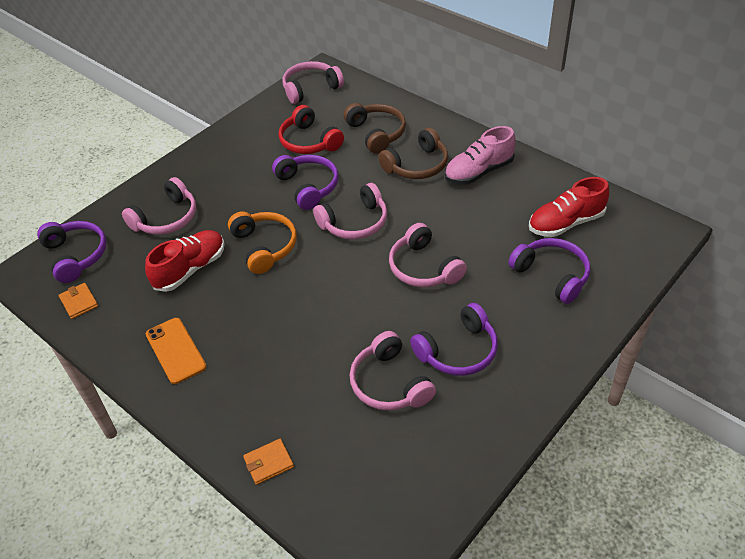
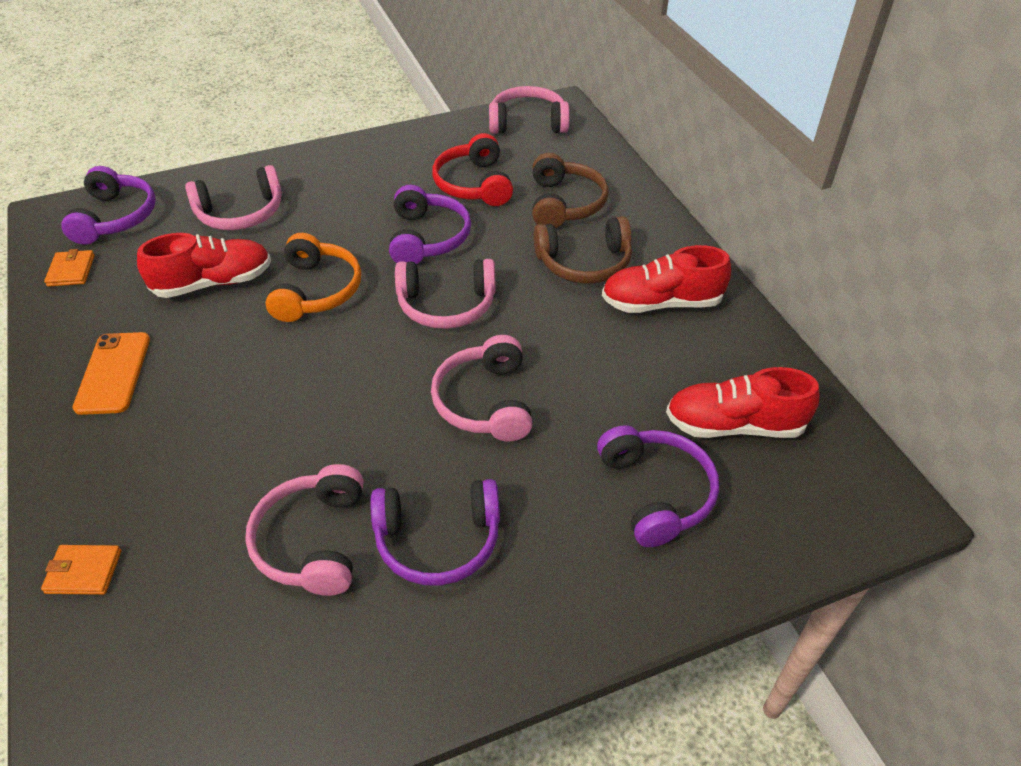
camera: 25 degrees right, 0 degrees up
pink shoe [445,126,516,185] -> red shoe [602,245,731,313]

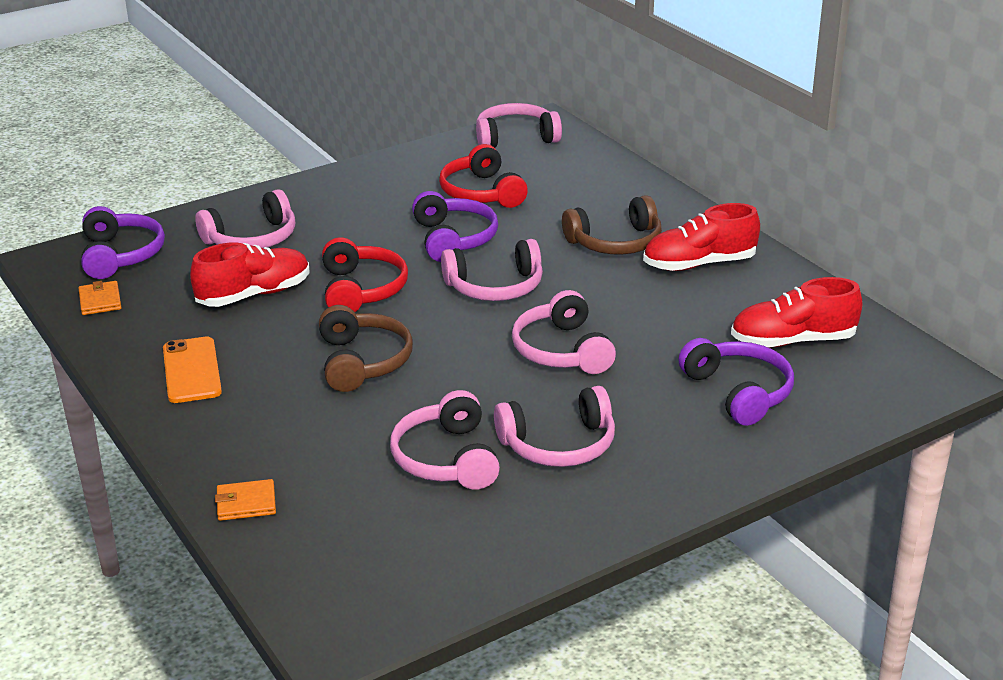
camera: 10 degrees left, 15 degrees down
orange headphones [265,233,361,322] -> red headphones [322,237,408,312]
purple headphones [370,479,500,586] -> pink headphones [494,386,615,467]
brown headphones [532,153,609,228] -> brown headphones moved to [319,305,413,392]

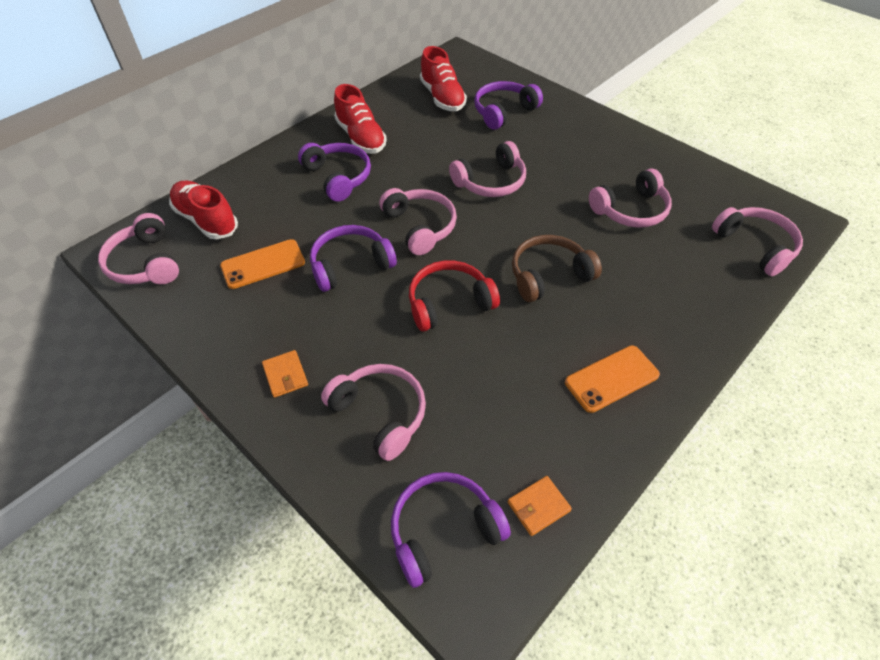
camera: 105 degrees left, 20 degrees up
red shoe [190,243,309,307] -> red shoe moved to [169,181,238,239]
orange wallet [215,479,276,521] -> orange wallet moved to [262,350,308,398]
red headphones [439,144,528,208] -> orange phone [220,239,305,289]
pink headphones [494,386,615,467] -> pink headphones moved to [712,207,803,276]
brown headphones [562,195,662,255] -> purple headphones [298,143,371,202]

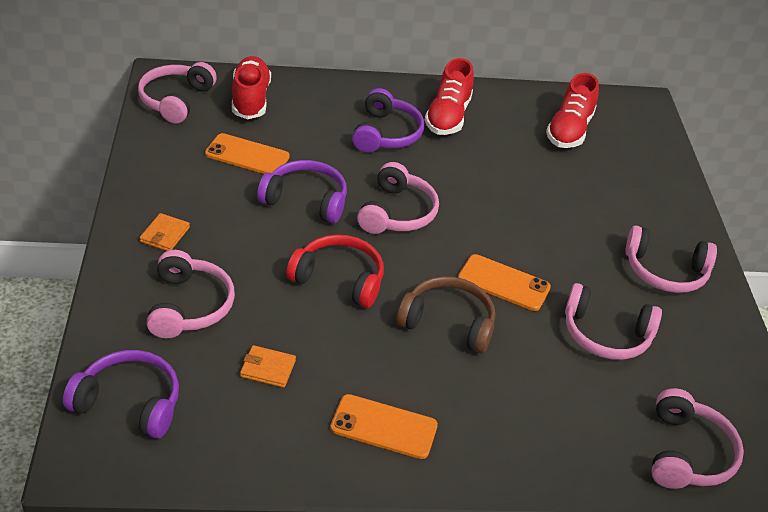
camera: 40 degrees right, 10 degrees down
pink headphones [449,141,526,197] -> pink headphones moved to [625,226,717,293]
purple headphones [474,81,543,130] -> none
orange wallet [508,476,572,536] -> orange wallet moved to [240,345,296,388]
none -> orange phone [458,254,551,311]

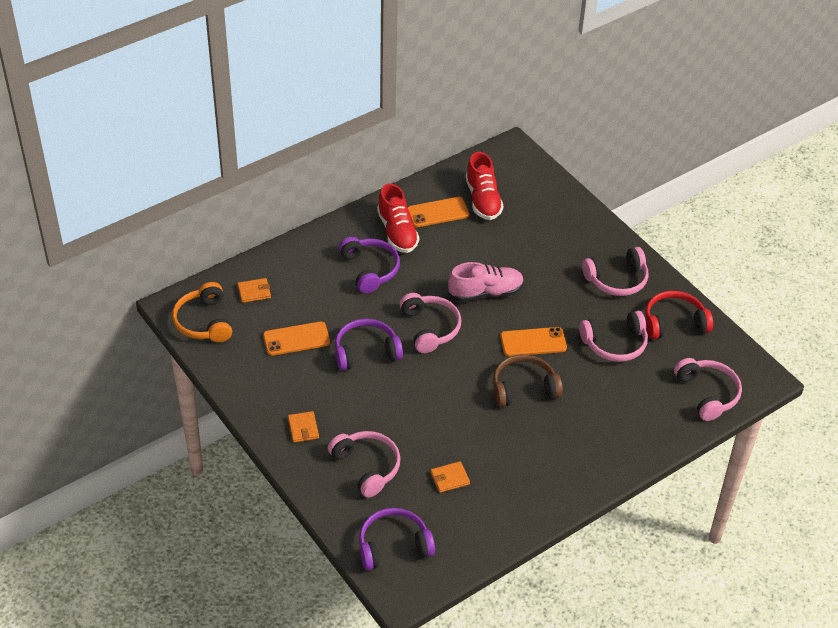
camera: 30 degrees left, 5 degrees up
pink headphones [138,62,217,124] -> orange headphones [172,282,232,342]
red shoe [232,56,271,119] -> orange wallet [238,278,271,303]
red headphones [286,235,384,308] -> red headphones moved to [645,291,713,339]
orange phone [330,394,438,459] -> orange phone moved to [408,197,469,227]
none -> pink shoe [448,262,524,302]

